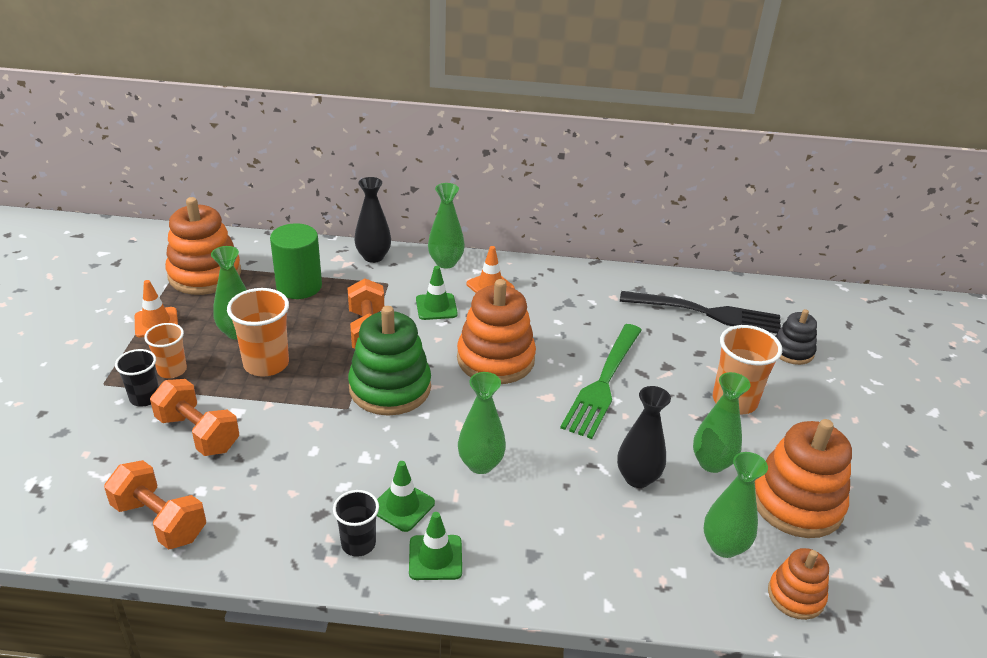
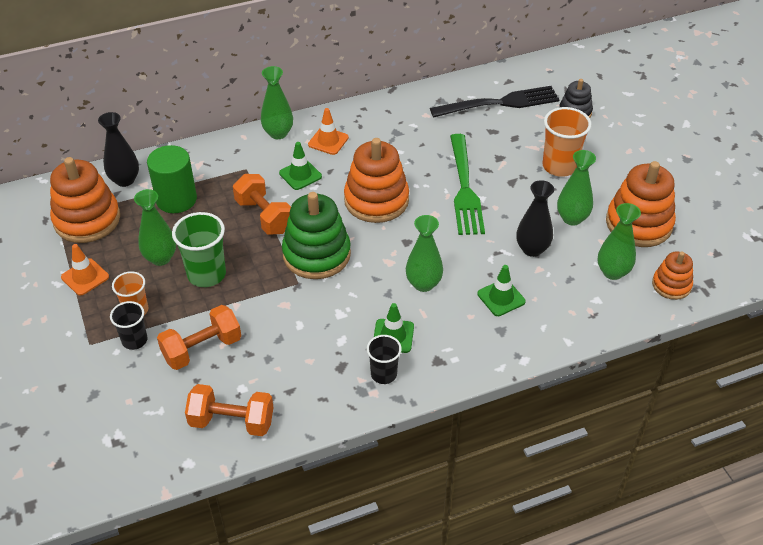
camera: 25 degrees left, 10 degrees up
orange dumbbell [150,379,239,456] -> orange dumbbell turned 45 degrees counterclockwise [157,305,241,370]
orange cup [227,288,289,376] -> green cup [172,212,226,287]
black vase [354,177,391,263] -> black vase moved to [98,112,139,187]
green traffic cone [409,512,462,580] -> green traffic cone moved to [477,265,526,316]

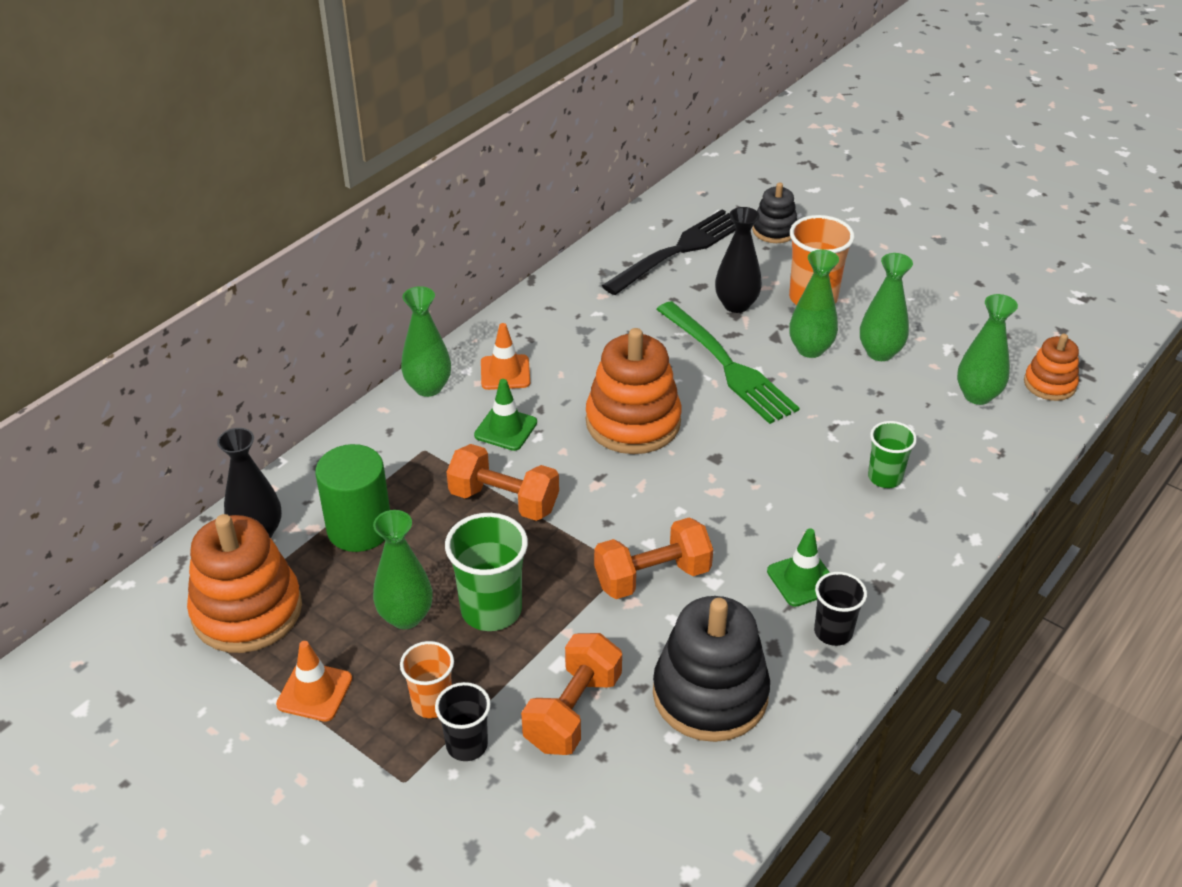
camera: 30 degrees left, 5 degrees down
orange dumbbell [185,384,273,436] -> orange dumbbell moved to [594,517,713,599]
green stacking toy [282,192,351,279] -> none
green vase [406,215,443,292] -> green vase moved to [789,249,839,358]
green traffic cone [477,265,526,316] -> green cup [868,421,917,488]
black vase [516,180,554,257] -> black vase moved to [715,207,762,313]
orange stacking toy [606,161,676,247] -> none
none -> black stacking toy [653,596,770,742]

